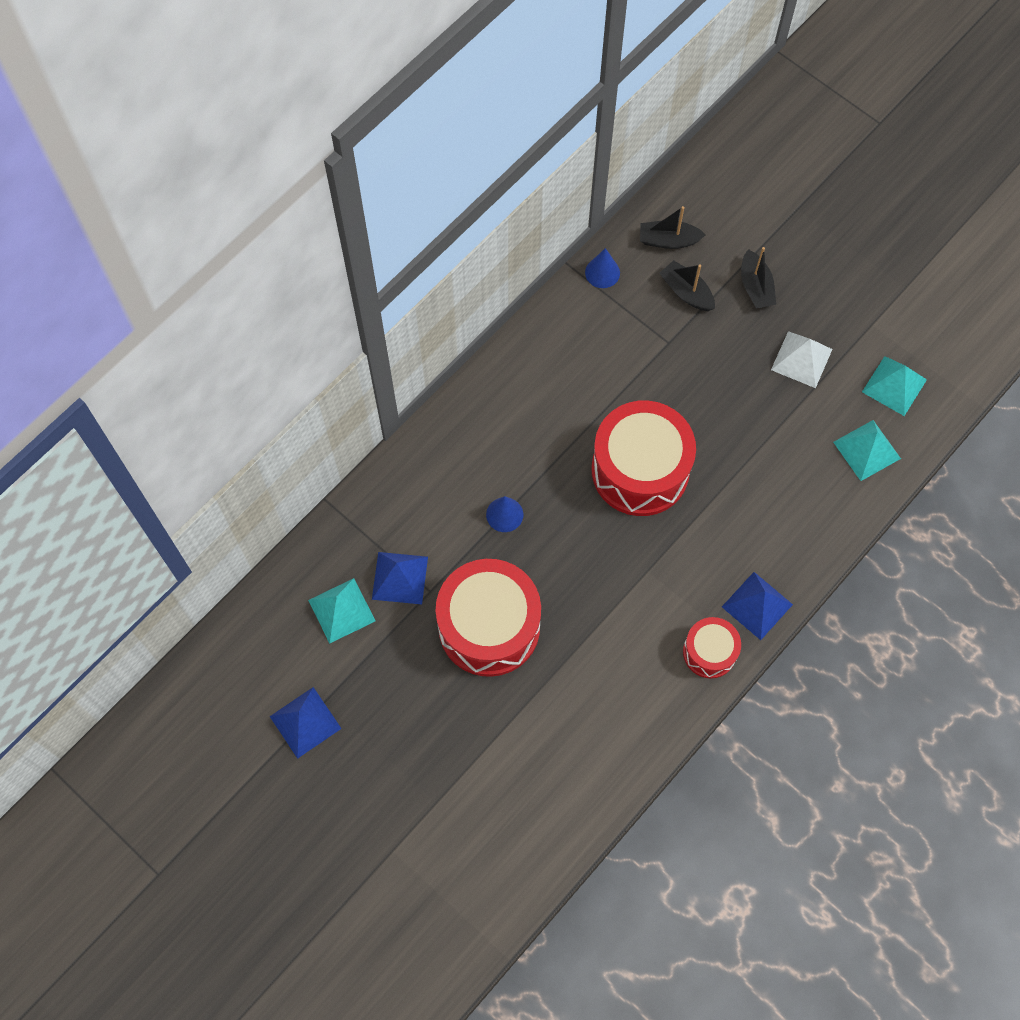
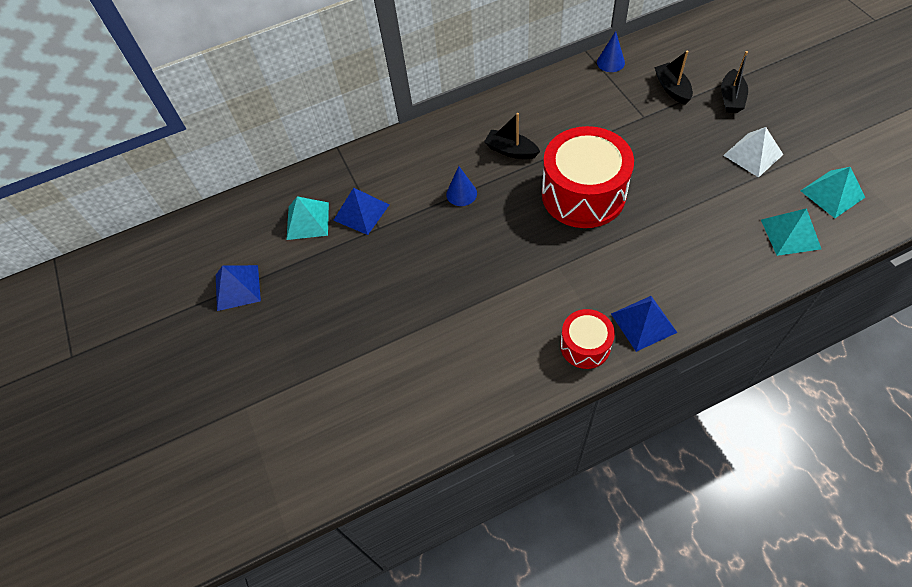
camera: 30 degrees right, 10 degrees down
red drum [436,559,541,677] -> none
black boat [640,206,706,249] -> black boat moved to [484,113,540,159]

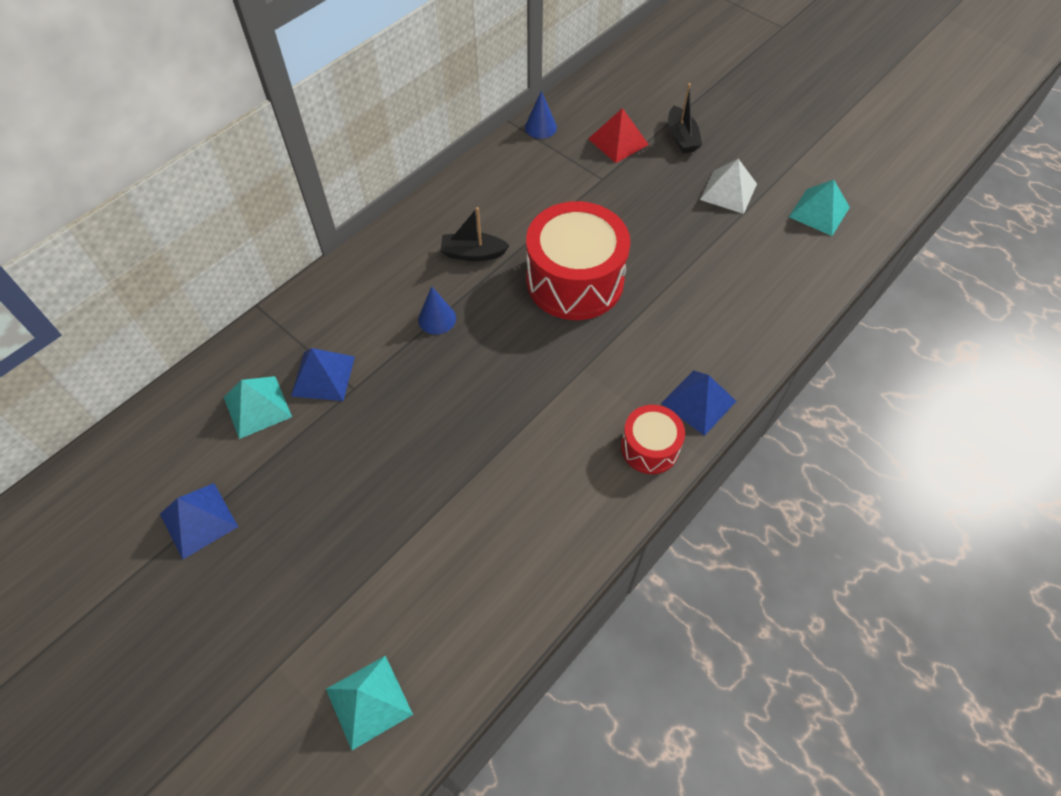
camera: 30 degrees left, 0 degrees up
black boat [654,50,693,105] -> red pyramid [588,108,649,163]
turquoise pyramid [761,208,821,256] -> turquoise pyramid moved to [326,655,413,750]

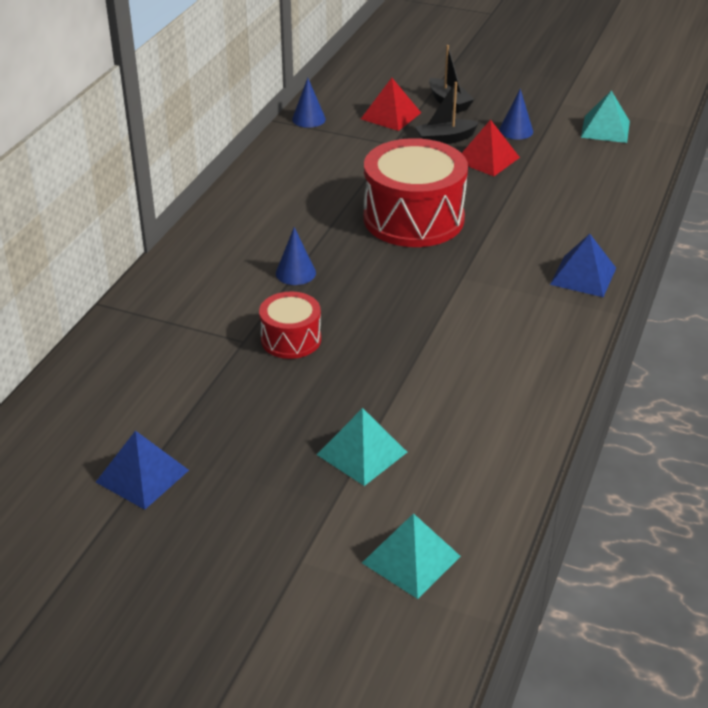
camera: 20 degrees left, 20 degrees down
turquoise pyramid [224,376,292,439] -> turquoise pyramid moved to [317,408,407,486]
blue pyramid [291,348,355,401] -> none
black boat [440,207,510,261] -> black boat moved to [415,82,479,144]
red drum [621,405,685,474] -> red drum moved to [259,292,321,359]
white pyramid [700,159,757,214] -> blue cone [499,89,533,140]
none -> red pyramid [462,120,520,176]

